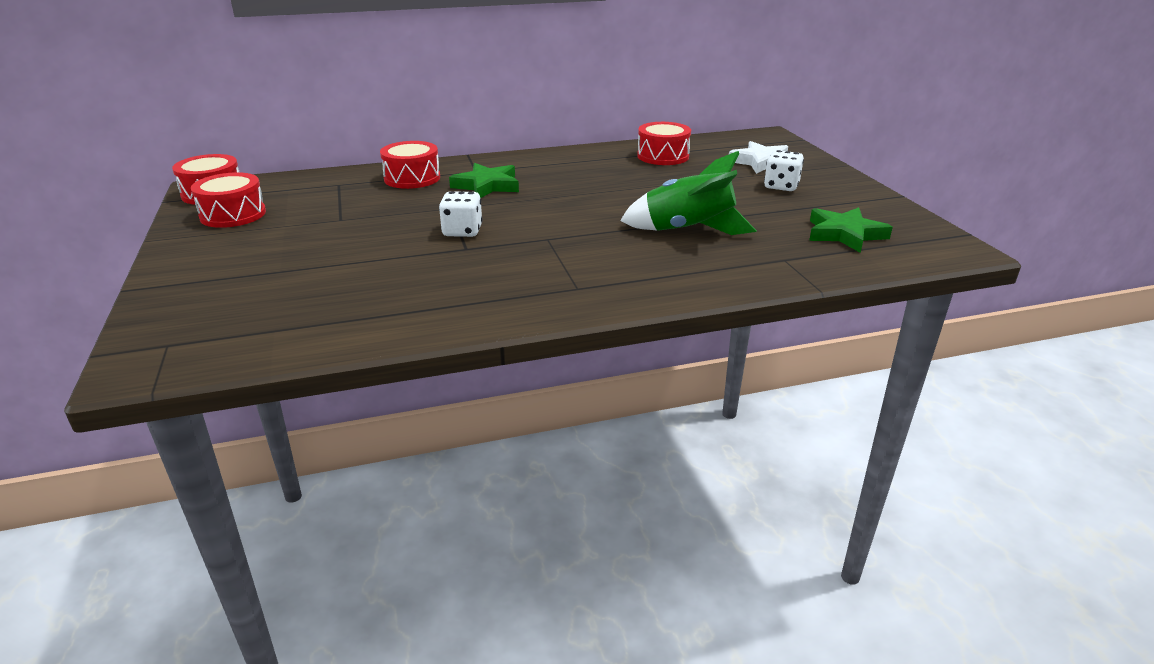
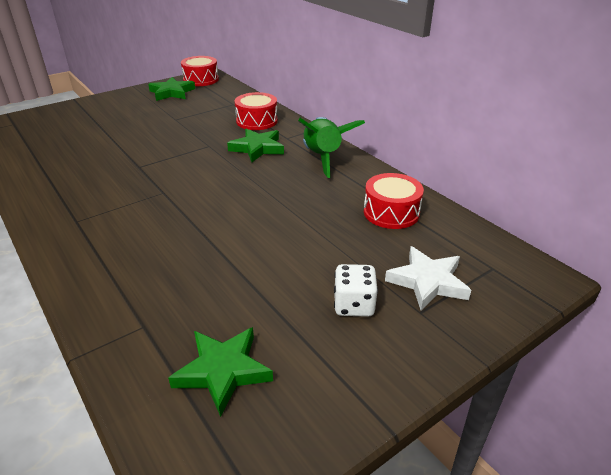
camera: 70 degrees right, 5 degrees up
red drum [191,172,266,228] -> green star [148,77,195,101]
white dice [439,191,483,237] -> none
green rocket [620,151,757,235] -> green rocket moved to [298,117,365,178]

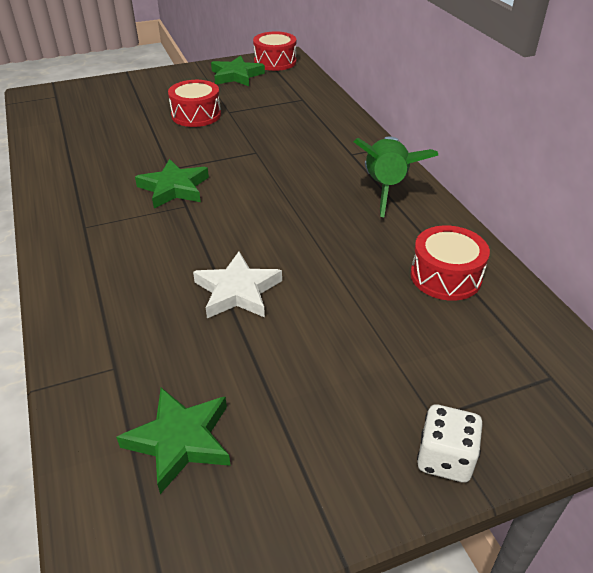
camera: 15 degrees right, 5 degrees up
green star [227,128,284,162] -> green star moved to [135,159,209,208]
red drum [235,92,278,130] -> red drum moved to [168,80,221,127]
white dice [334,264,378,317] -> white dice moved to [417,404,483,482]
white star [385,246,471,310] -> white star moved to [193,252,282,318]

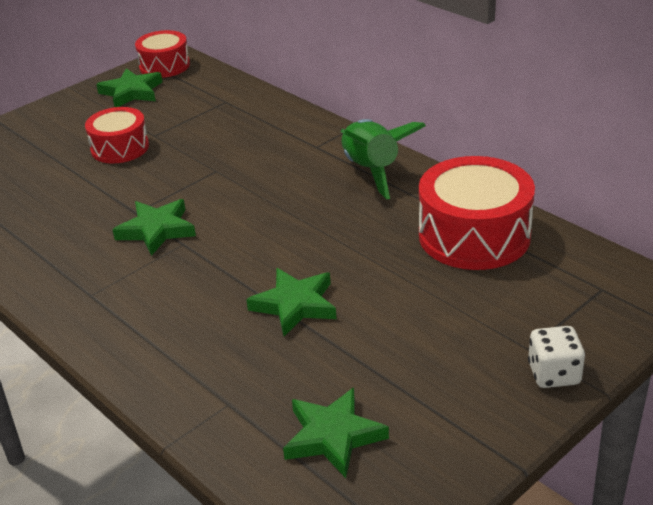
camera: 20 degrees left, 5 degrees down
white star [193,252,282,318] -> green star [246,268,336,336]
red drum [411,226,490,301] -> red drum [419,156,535,270], size x1.63

